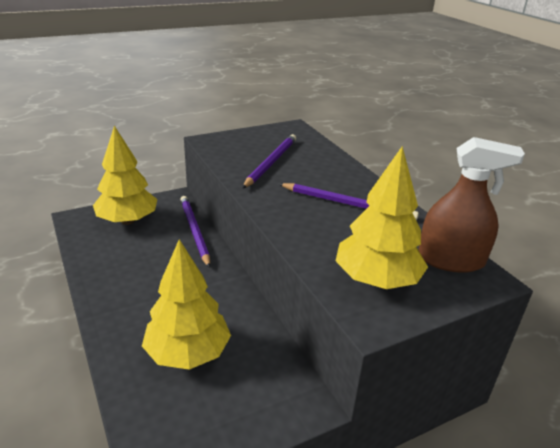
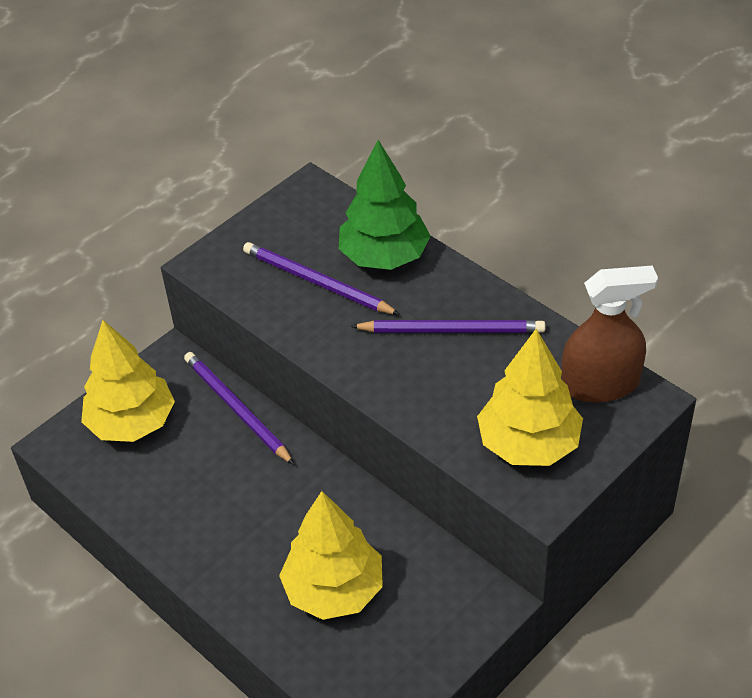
camera: 15 degrees left, 15 degrees up
purple pencil [242,134,296,189] -> purple pencil turned 60 degrees counterclockwise [243,242,400,315]
none -> green tree [339,140,431,270]

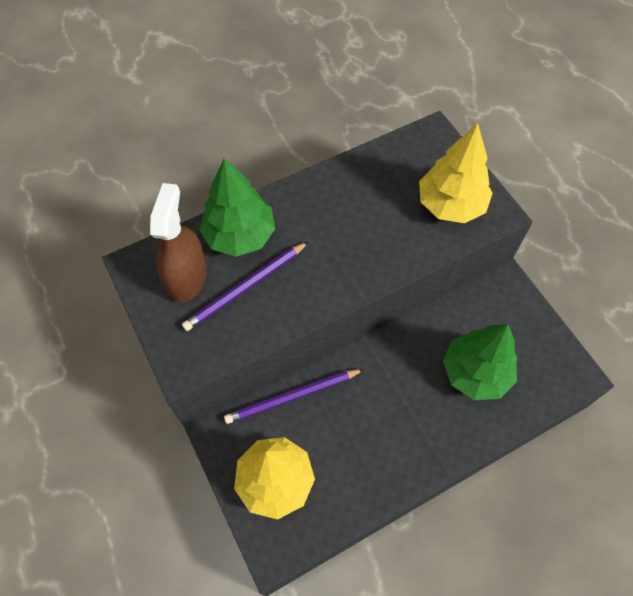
camera: 75 degrees left, 15 degrees up
yellow tree [279,491,383,620] -> green tree [443,324,518,400]
purple pencil [350,320,545,333] -> none
brown spray bottle [561,265,658,403] -> brown spray bottle moved to [150,183,207,303]

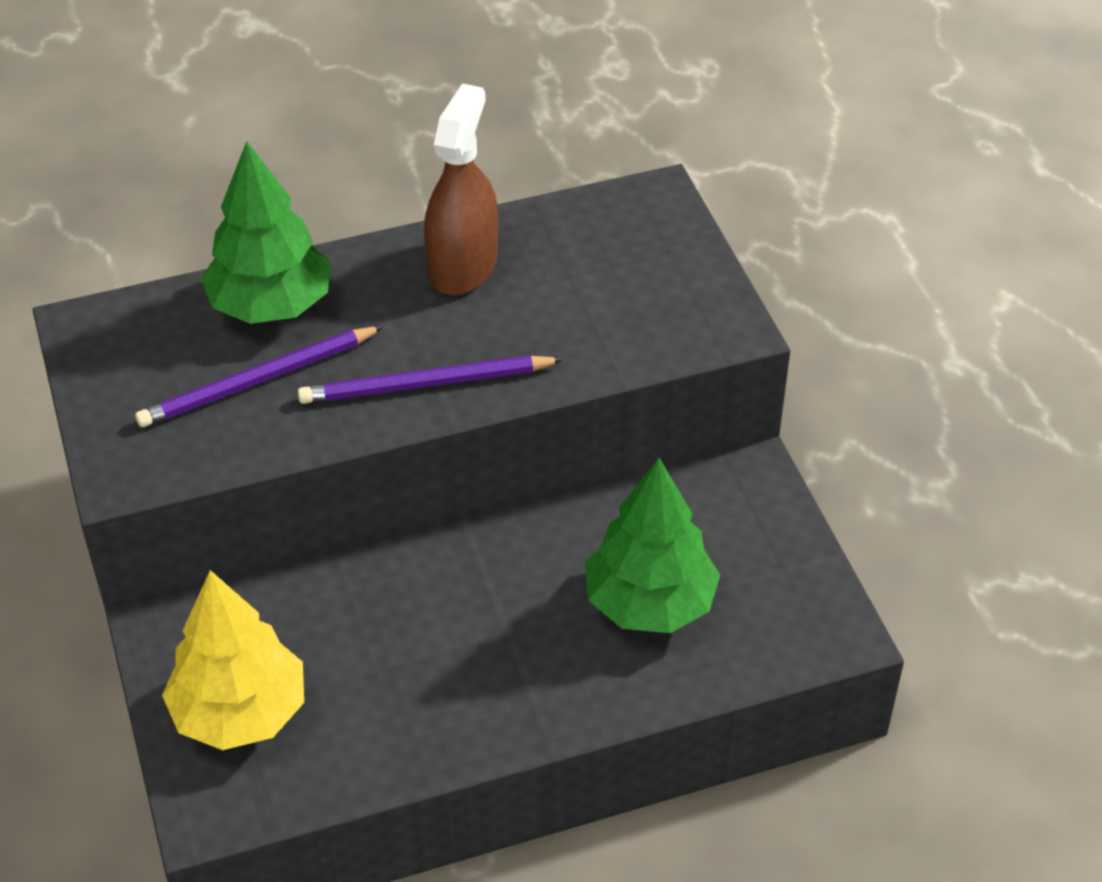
camera: 10 degrees right, 15 degrees down
brown spray bottle [150,183,207,303] -> brown spray bottle moved to [424,83,498,295]
purple pencil [224,369,364,424] -> purple pencil moved to [298,355,564,404]
yellow tree [419,123,493,223] -> none

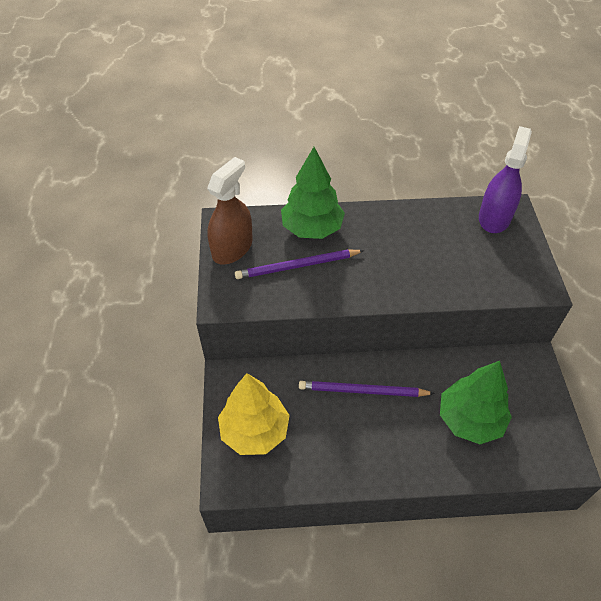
camera: 15 degrees right, 5 degrees up
purple pencil [298,355,564,404] -> purple pencil moved to [299,381,435,397]
brown spray bottle [424,83,498,295] -> brown spray bottle moved to [207,157,253,265]
none -> purple spray bottle [479,126,532,233]

